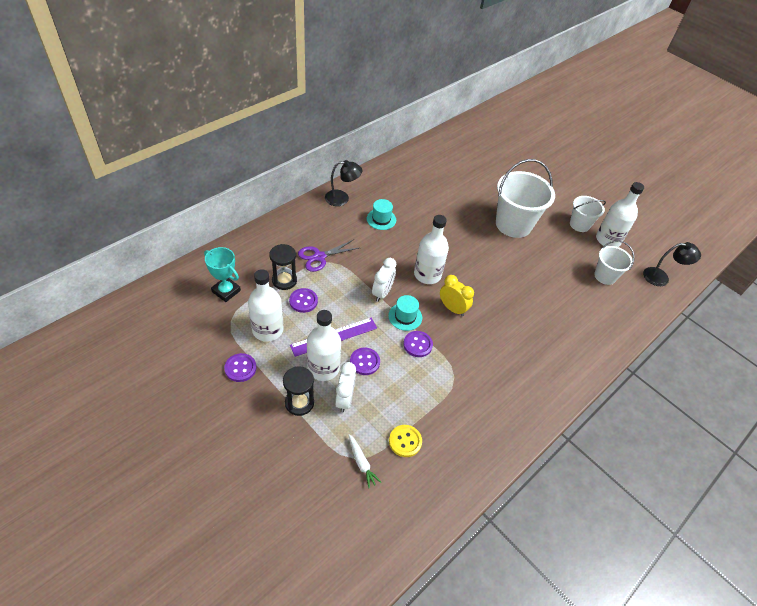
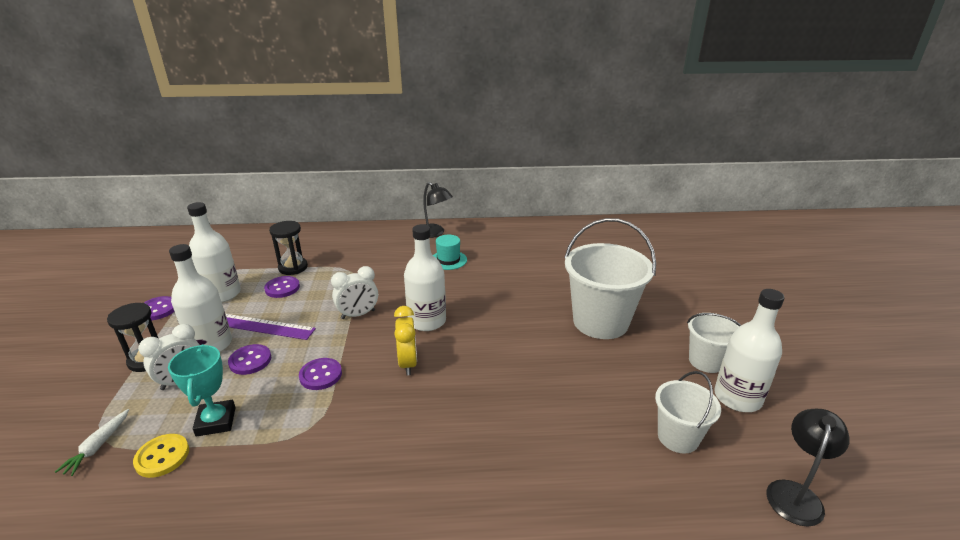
camera: 45 degrees right, 20 degrees down
turquoise trophy [204,247,241,302] -> turquoise trophy moved to [168,344,236,437]
purple scissors [298,239,359,272] -> none
turquoise hat [388,295,422,331] -> none
black lamp [643,242,701,286] -> black lamp turned 105 degrees counterclockwise [767,409,850,527]

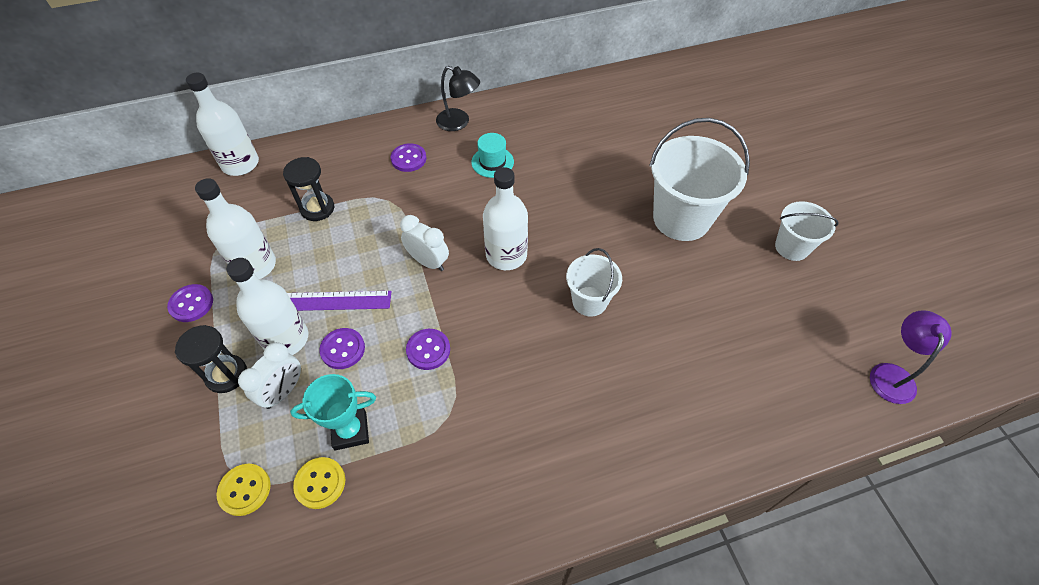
camera: 15 degrees left, 25 degrees up
white carrot [55,409,129,476] -> yellow button [217,464,271,516]
turquoise trophy [168,344,236,437] -> turquoise trophy turned 75 degrees counterclockwise [290,374,376,450]
purple button [264,276,300,298] -> purple button moved to [390,143,426,172]
white clock [331,266,378,319] -> white clock turned 105 degrees counterclockwise [400,215,449,271]
yellow clock [394,306,417,375] -> none
white bucket [655,371,721,453] -> white bucket moved to [566,248,622,317]
white bottle [714,289,785,412] -> white bottle moved to [186,73,259,176]
black lamp [767,409,850,527] -> purple lamp [870,310,951,404]

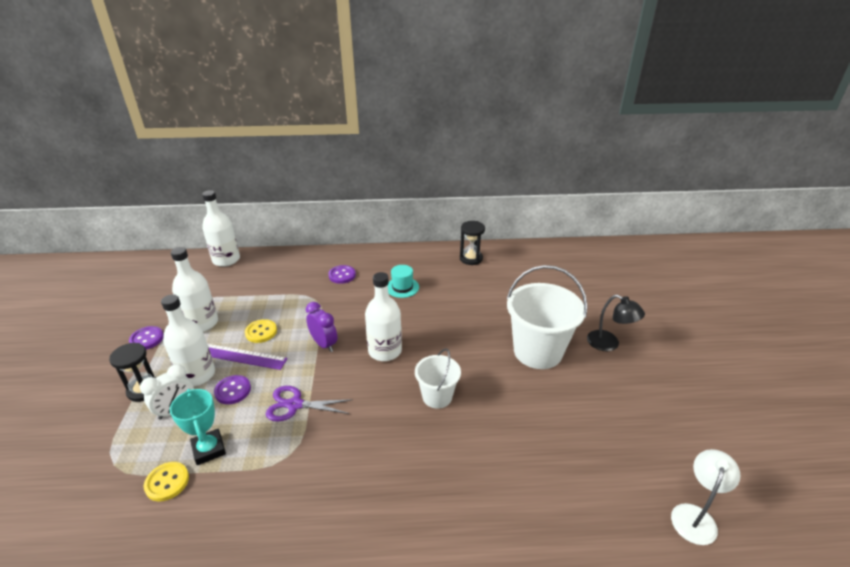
camera: 15 degrees right, 20 degrees down
yellow button [217,464,271,516] -> yellow button moved to [245,319,277,343]
black hourglass [283,157,334,221] -> black hourglass moved to [460,221,485,265]
turquoise trophy [290,374,376,450] -> turquoise trophy turned 60 degrees clockwise [170,389,226,465]
white clock [400,215,449,271] -> purple clock [306,302,338,352]
purple button [406,329,450,370] -> purple scissors [266,386,353,422]
black lamp [436,66,480,131] -> black lamp moved to [587,295,645,351]
white bucket [775,201,839,261] -> none
purple lamp [870,310,951,404] -> white lamp [671,449,741,545]

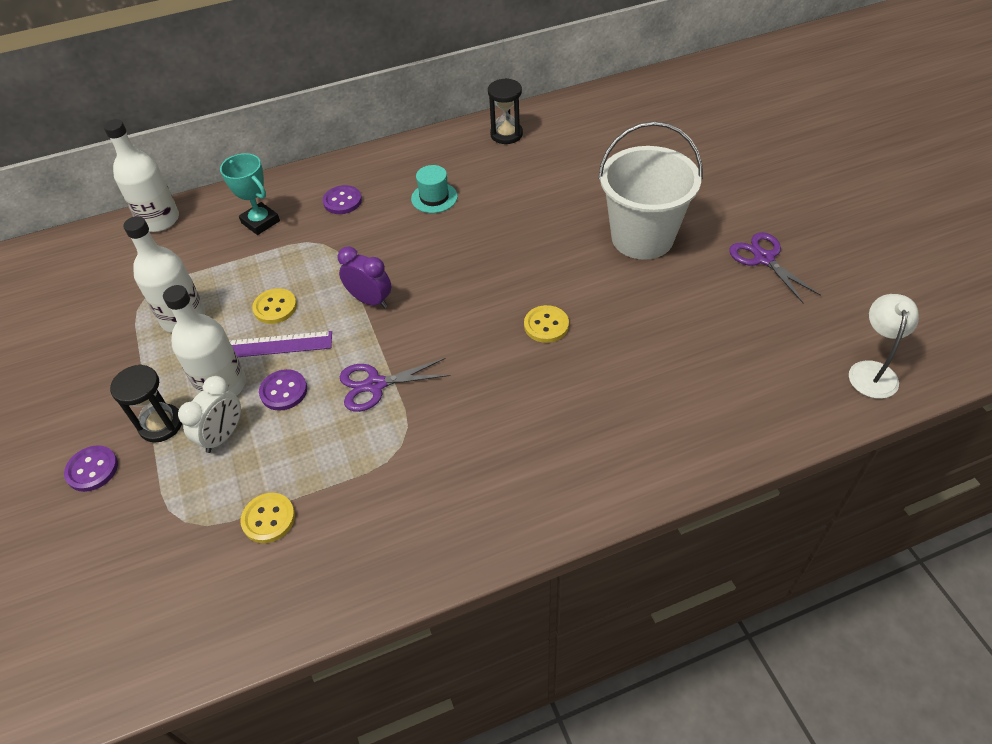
camera: 15 degrees left, 15 degrees up
purple button [129,326,164,350] -> purple button moved to [64,445,118,492]
turquoise trophy [170,389,226,465] -> turquoise trophy moved to [220,153,280,235]
white bottle [365,272,402,361] -> none
white bucket [415,348,461,409] -> yellow button [524,305,569,343]
black lamp [587,295,645,351] -> none
none -> purple scissors [729,232,821,303]

